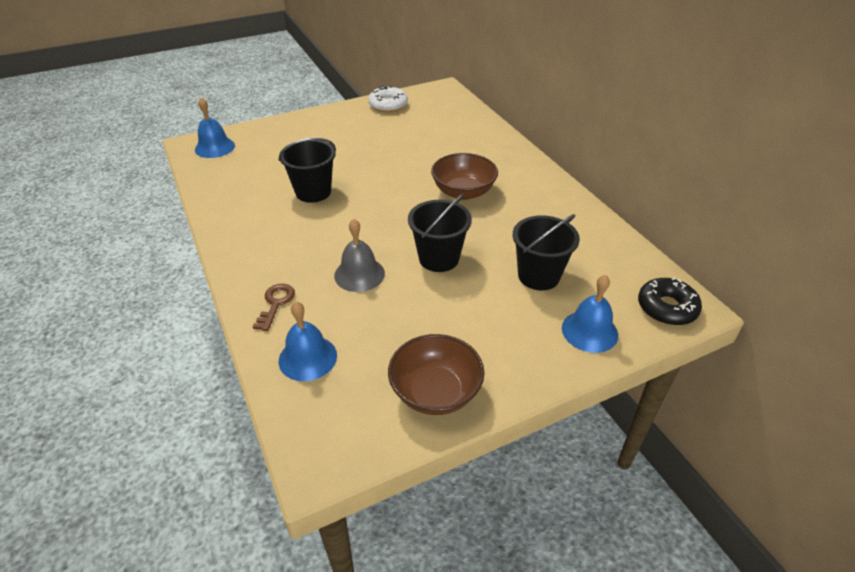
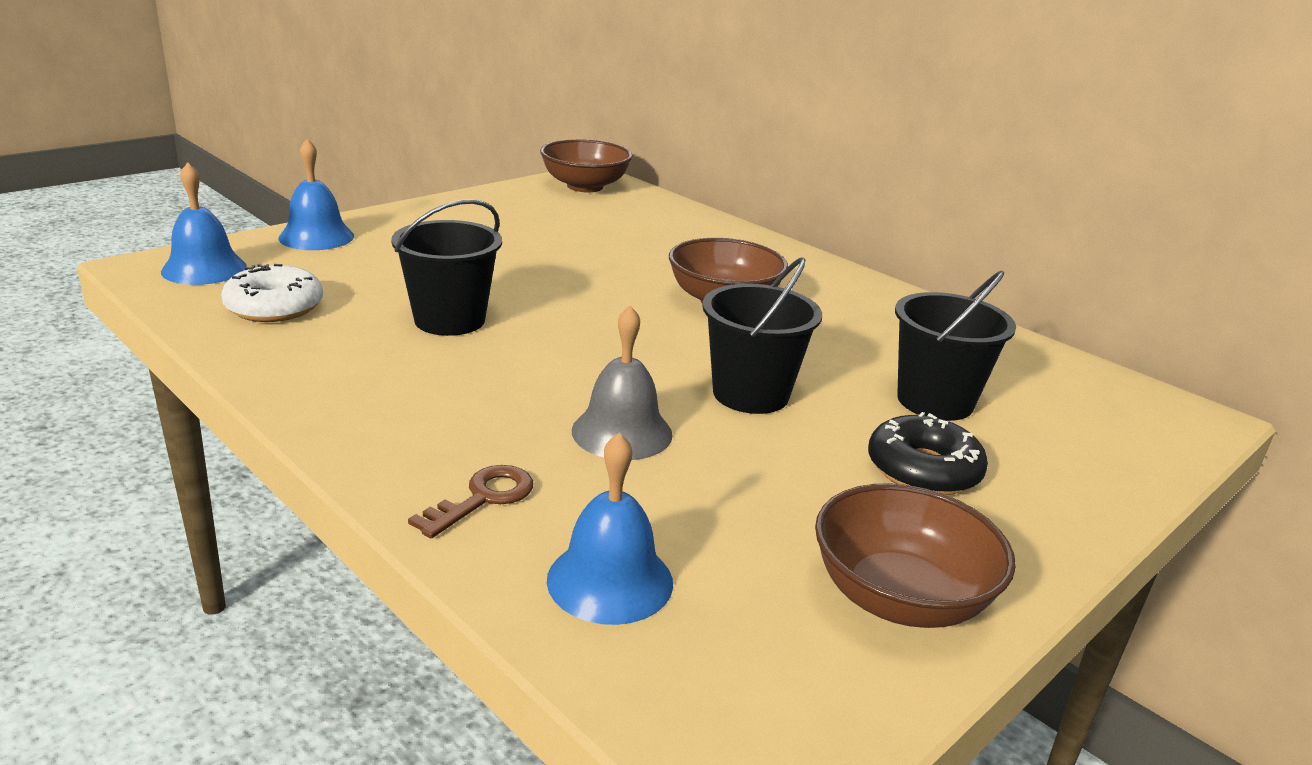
camera: 20 degrees left, 15 degrees down
brown key [253,284,295,331] -> brown key turned 45 degrees clockwise [408,465,533,538]
white donut [368,86,408,112] -> white donut moved to [221,264,323,322]
blue bell [562,275,618,353] -> blue bell moved to [278,139,354,250]
black donut [638,277,702,325] -> black donut moved to [868,412,988,495]
none -> brown bowl [540,139,632,192]

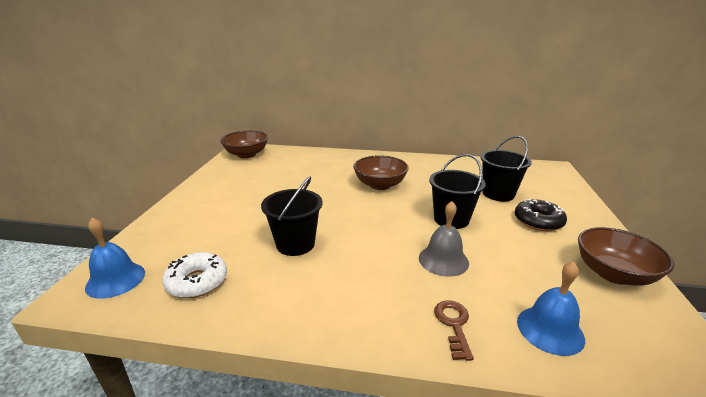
camera: 35 degrees left, 0 degrees up
blue bell [278,139,354,250] -> none

